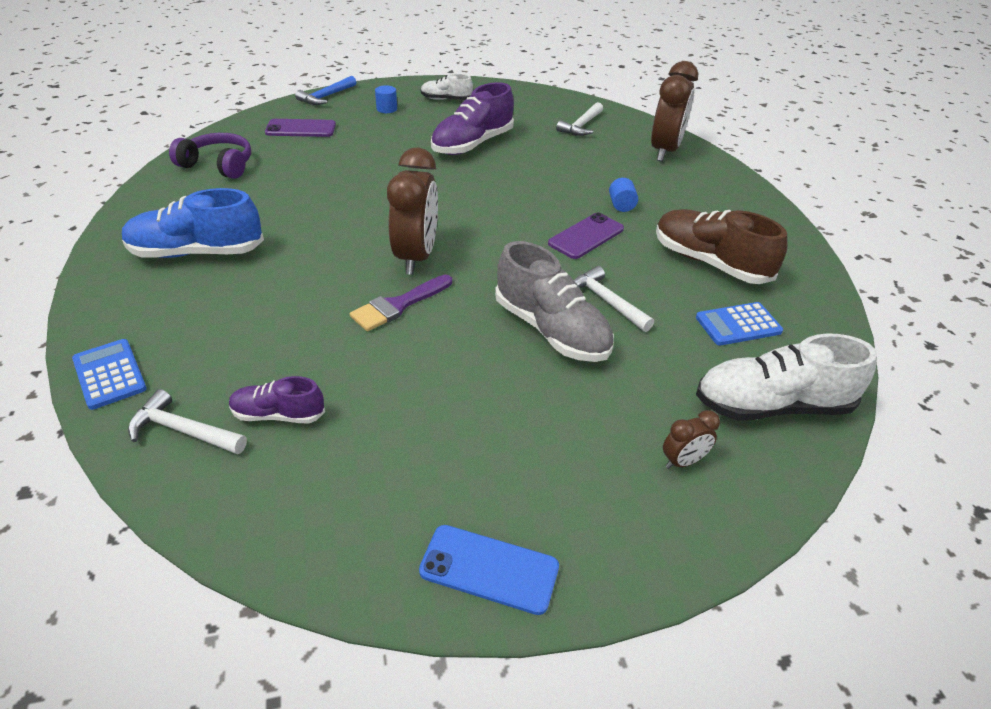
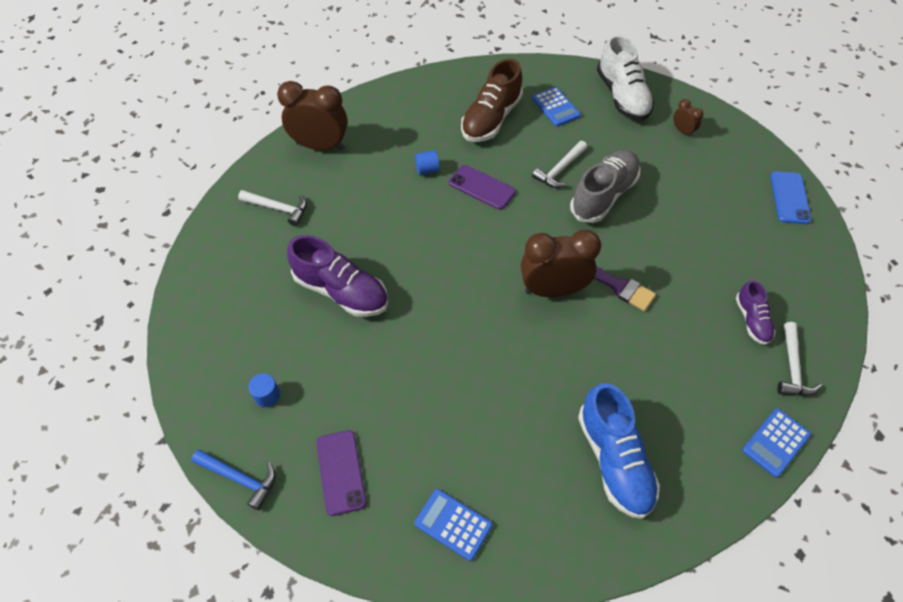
camera: 100 degrees left, 15 degrees up
purple headphones [169,133,251,179] -> blue calculator [414,489,493,561]
white shoe [421,74,473,100] -> none

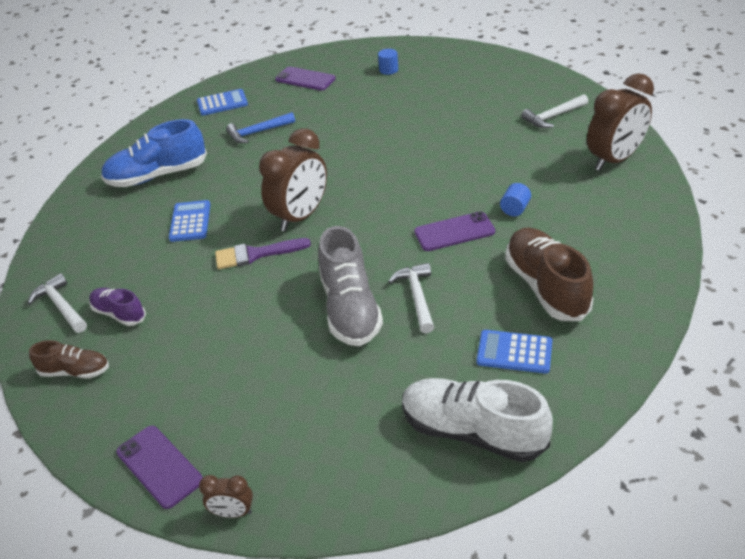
camera: 135 degrees right, 15 degrees down
blue hammer [191,450,276,510] -> blue hammer moved to [226,112,295,143]
purple shoe [287,235,388,317] -> none
blue shoe [578,383,660,519] -> blue shoe turned 45 degrees counterclockwise [101,119,207,187]
brown clock [673,99,703,137] -> brown clock moved to [199,475,253,518]
blue calculator [742,408,811,478] -> blue calculator moved to [169,200,210,242]
blue phone [770,171,811,224] -> purple phone [116,426,203,509]
none -> brown shoe [29,340,109,378]

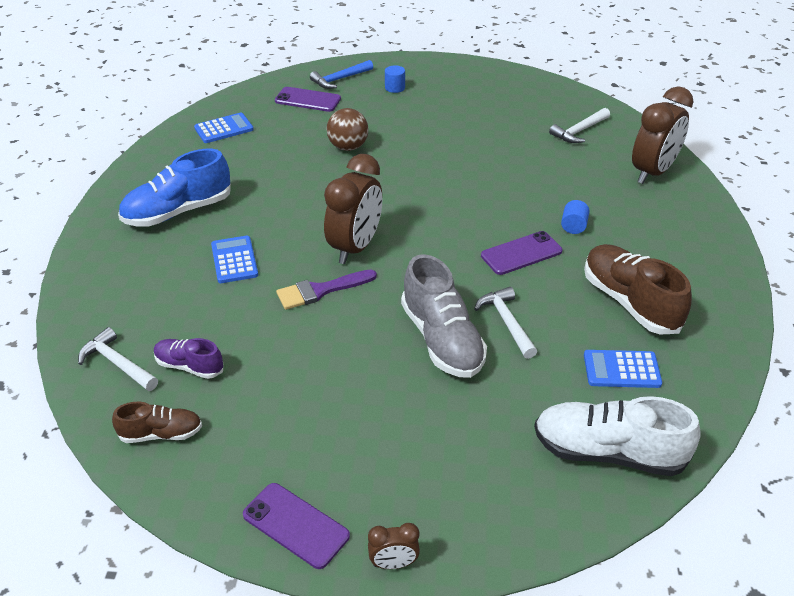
camera: 15 degrees left, 0 degrees up
blue hammer [226,112,295,143] -> blue hammer moved to [310,60,373,89]
none -> brown ball [327,108,369,151]

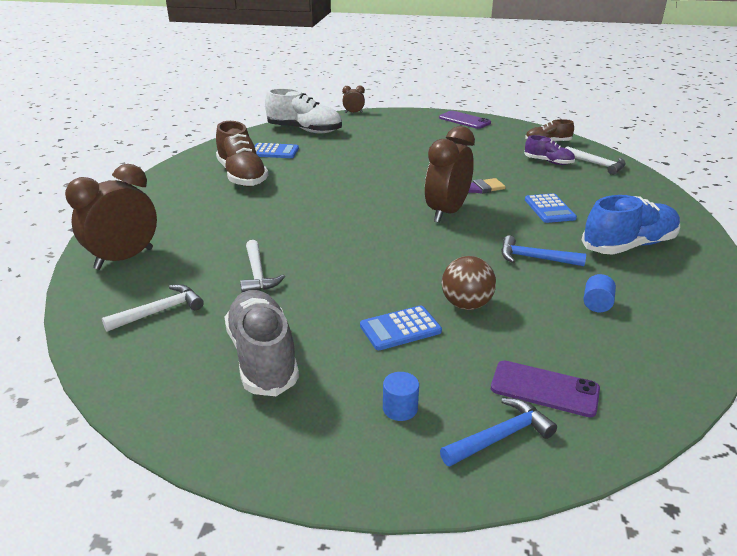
camera: 175 degrees left, 10 degrees down
blue calculator [194,113,254,143] -> blue calculator moved to [360,305,442,350]
brown clock [368,523,420,569] -> brown clock moved to [342,86,365,113]
grey shoe [401,254,487,378] -> grey shoe moved to [225,290,299,396]
white hammer [474,287,537,359] -> white hammer moved to [240,240,285,292]
purple phone [481,231,563,275] -> none
blue cylinder [561,200,590,234] -> blue cylinder moved to [583,274,616,312]
none -> blue hammer [501,235,586,266]

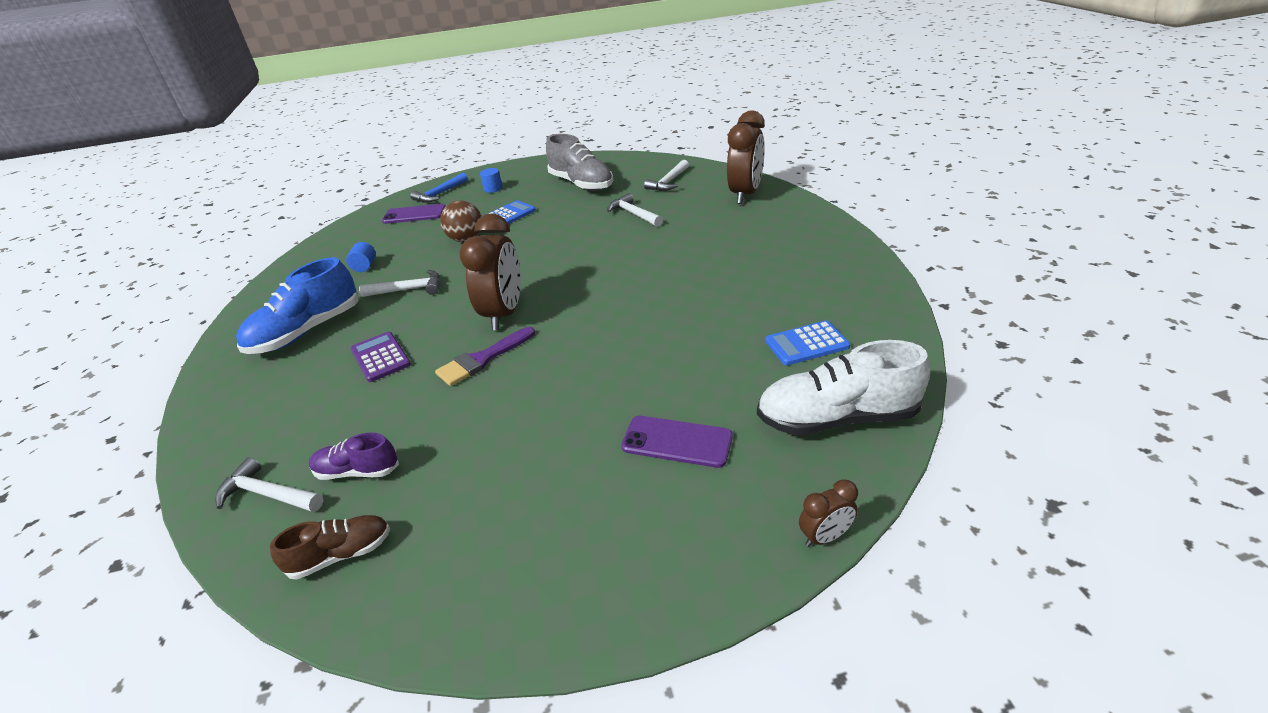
camera: 160 degrees right, 5 degrees up
brown shoe [216,121,268,187] -> none
purple phone [439,111,491,129] -> purple phone moved to [621,416,733,468]
blue hammer [501,235,586,266] -> white hammer [359,270,440,297]
blue calculator [525,193,577,223] -> purple calculator [351,332,411,382]

